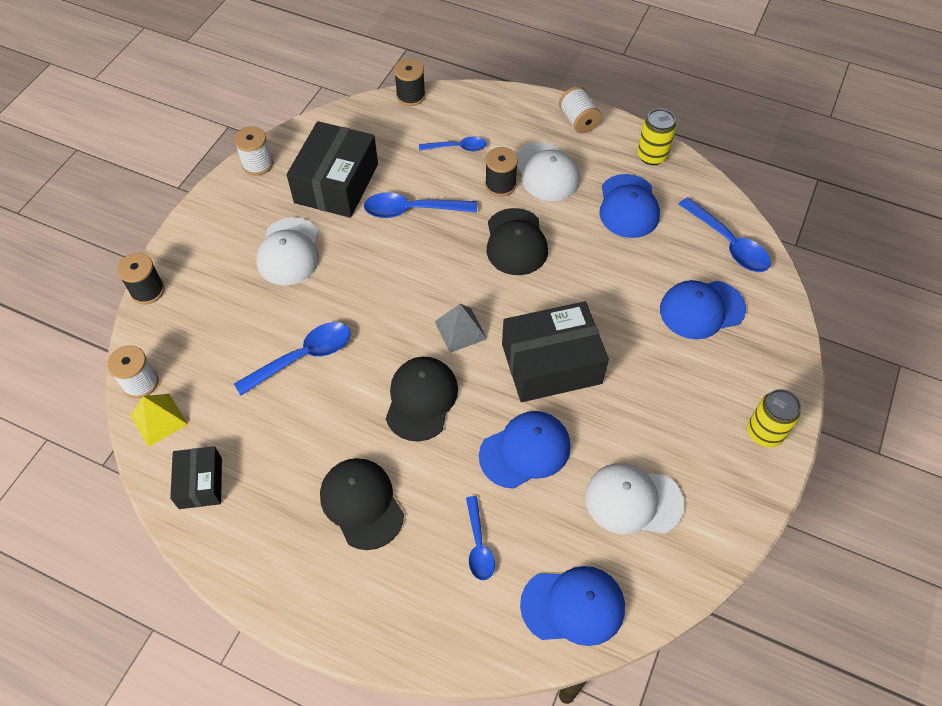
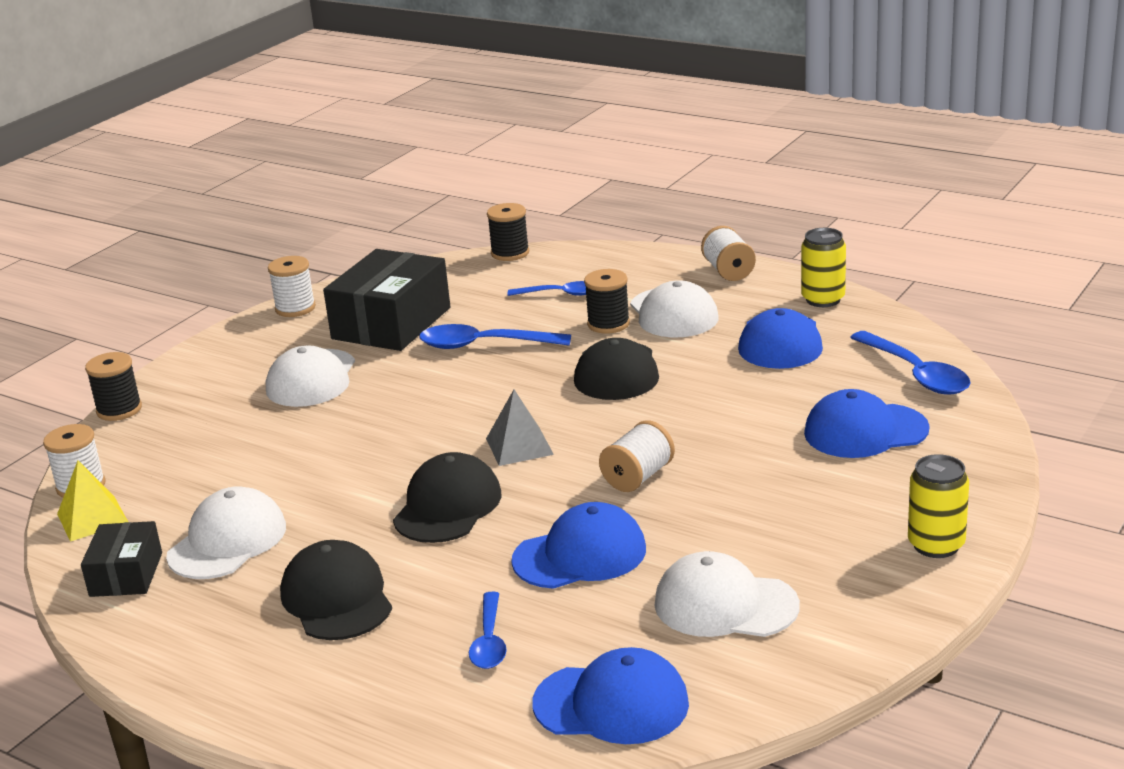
camera: 10 degrees right, 30 degrees down
blue spoon [234,322,350,396] -> none
black box [502,301,609,402] -> white spool [599,420,675,492]
none -> white cap [166,487,286,579]

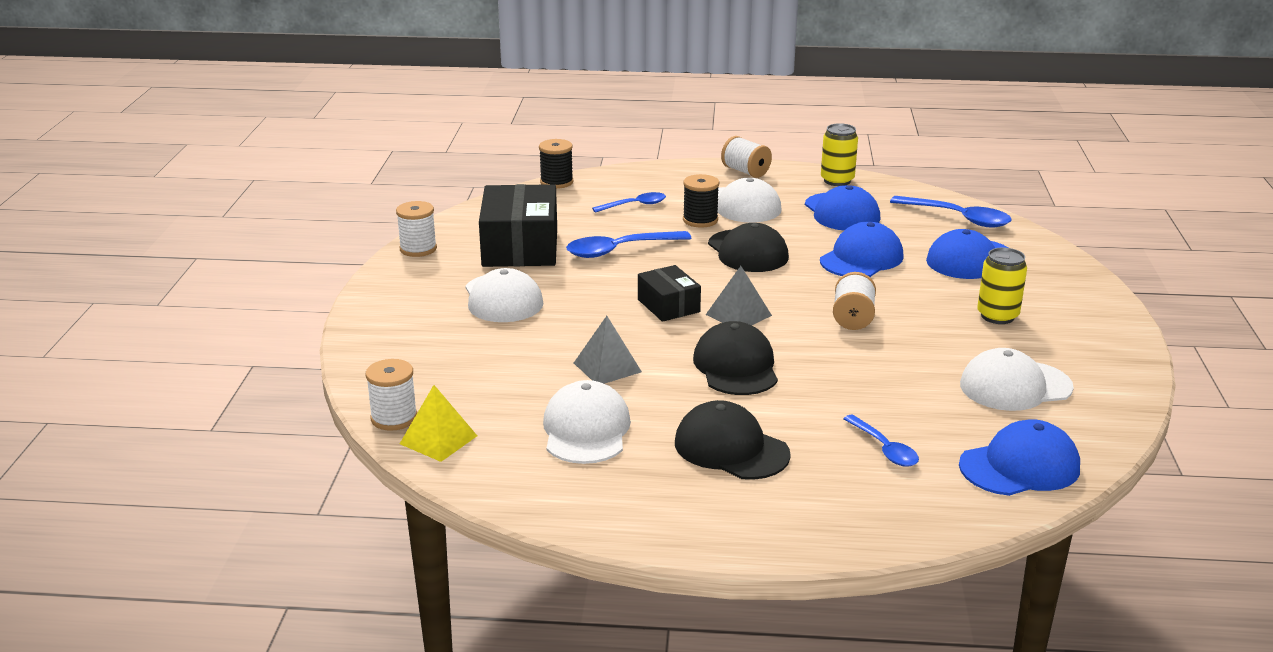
camera: 30 degrees left, 0 degrees up
black box [81,521,162,597] -> black box moved to [638,265,701,322]
black spool [85,352,142,421] -> none
blue cap [511,502,646,589] -> blue cap moved to [820,222,904,277]
yellow can [908,454,969,558] -> yellow can moved to [977,247,1027,324]
none -> grey pyramid [574,316,642,384]

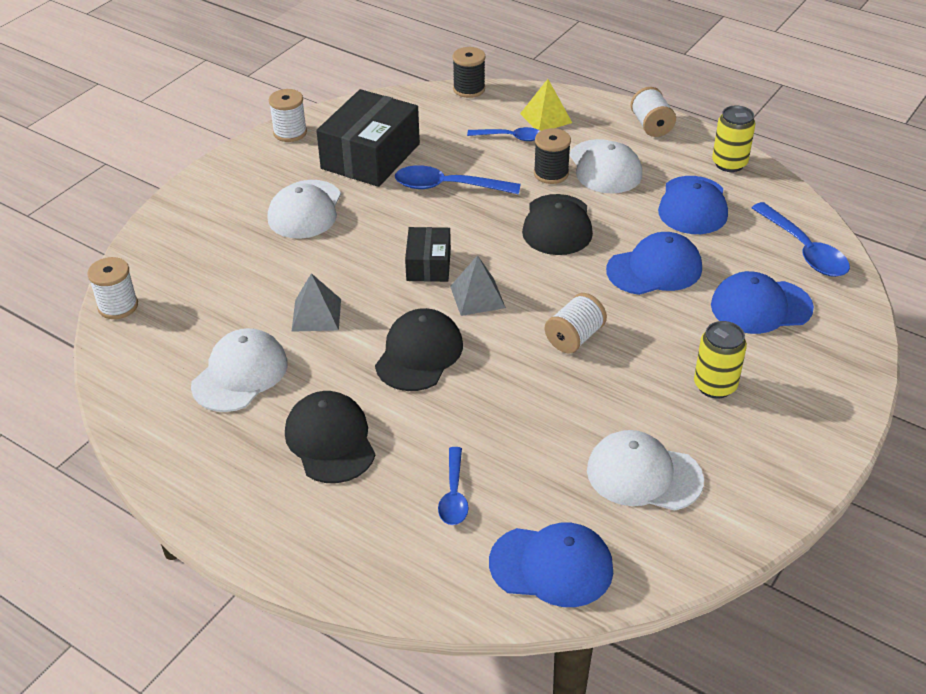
camera: 30 degrees right, 15 degrees up
yellow pyramid [400,385,477,462] -> yellow pyramid moved to [520,79,572,131]

